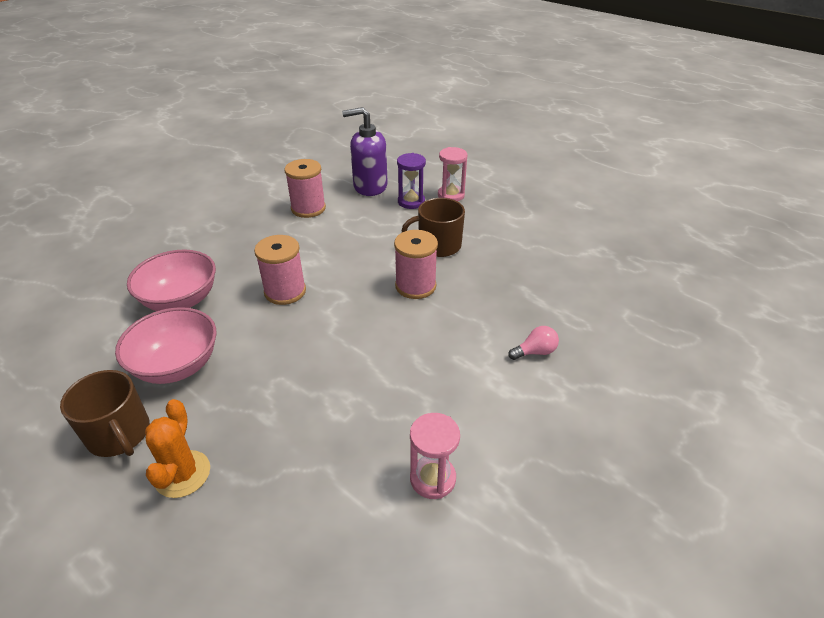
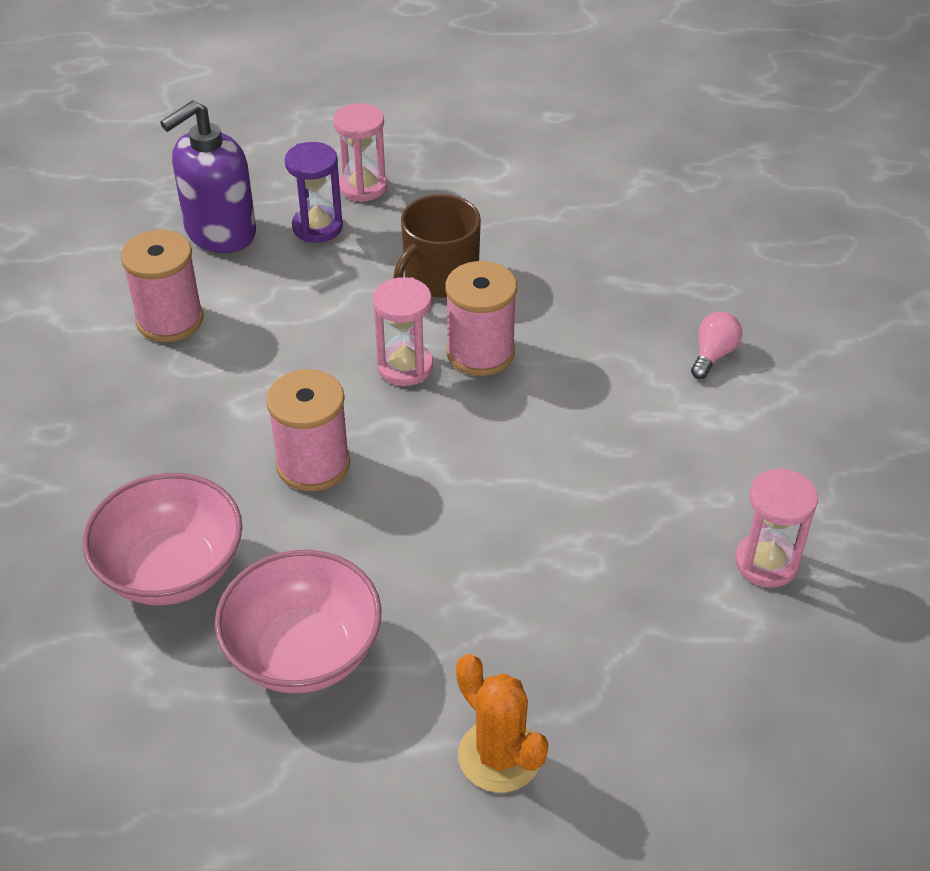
camera: 40 degrees left, 5 degrees up
brown mug [60,370,150,457] -> none
none -> pink hourglass [373,277,433,386]

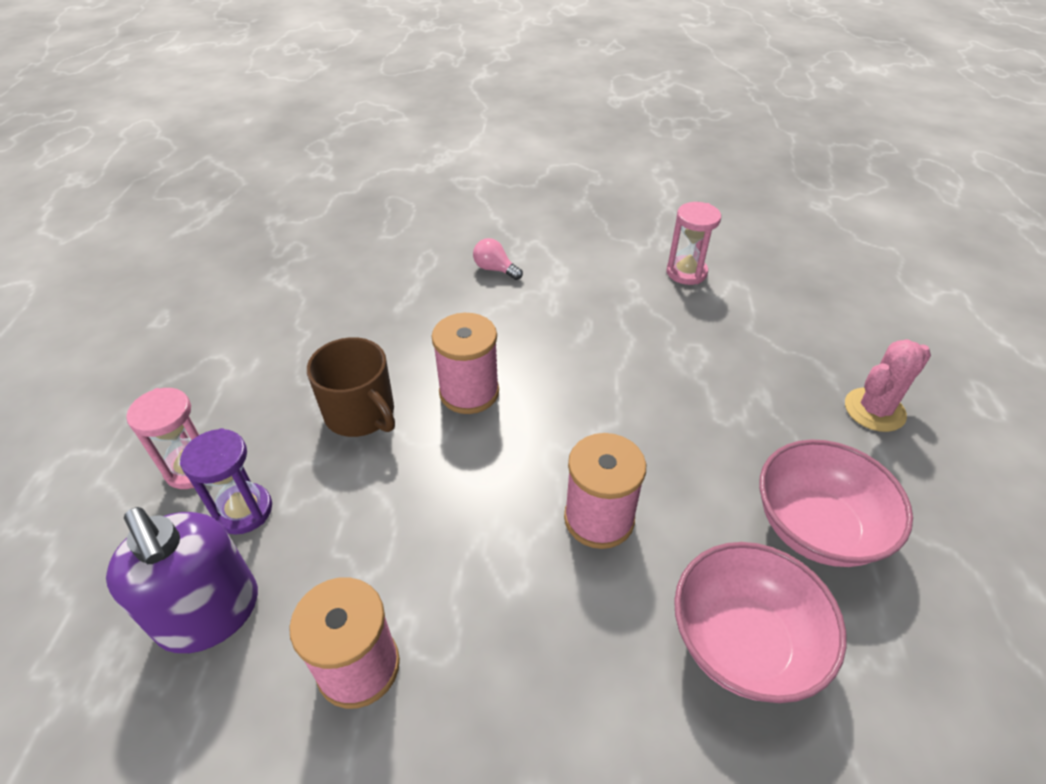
camera: 85 degrees left, 0 degrees up
pink hourglass [373,277,433,386] -> none
orange cactus [456,654,549,793] -> pink cactus [845,339,931,432]

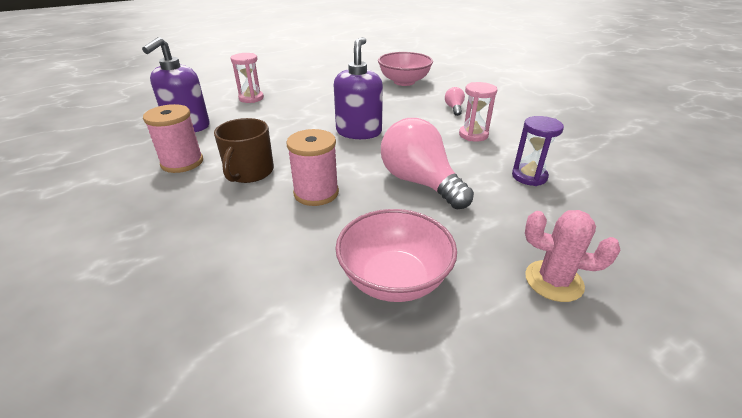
camera: 55 degrees right, 10 degrees down
purple hourglass [180,428,272,535] -> purple hourglass moved to [512,116,564,186]
brown mug [307,337,395,437] -> brown mug moved to [214,118,274,183]
pink spool [432,313,499,414] -> purple soap dispenser [334,37,383,139]
pink hourglass [667,202,721,285] -> pink hourglass moved to [459,82,497,142]
pink bowl [674,542,847,703] -> pink bowl moved to [378,52,433,86]
none -> pink light bulb [381,118,474,209]

